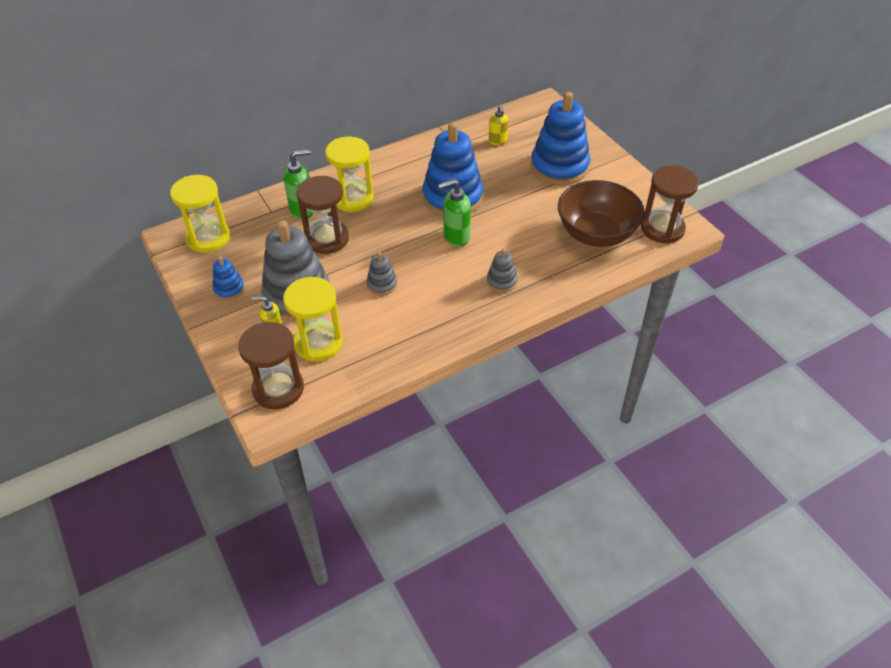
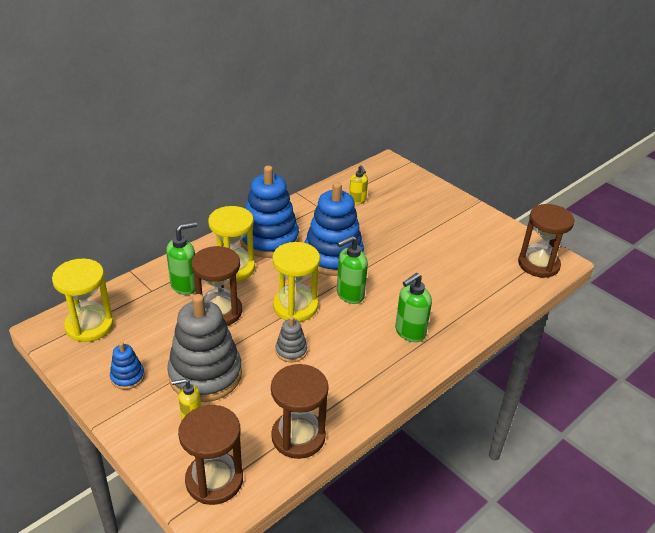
camera: 15 degrees left, 10 degrees down
yellow hourglass [283,277,343,362] -> yellow hourglass moved to [272,242,320,322]
grey stacking toy [487,249,517,292] -> green soap dispenser [395,273,432,342]
blue stacking toy [531,92,590,185] -> blue stacking toy moved to [240,166,299,258]
brown bowl [558,180,645,247] -> none
none -> brown hourglass [271,364,329,459]

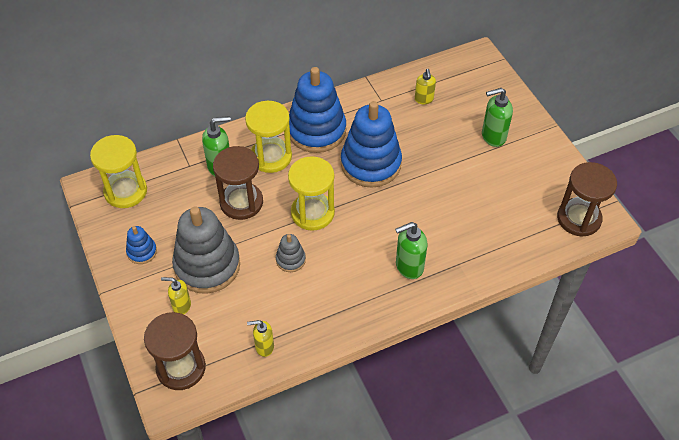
camera: 20 degrees right, 15 degrees up
brown hourglass [271,364,329,459] -> yellow soap dispenser [247,320,274,357]
green soap dispenser [337,236,368,304] -> green soap dispenser moved to [482,88,513,147]

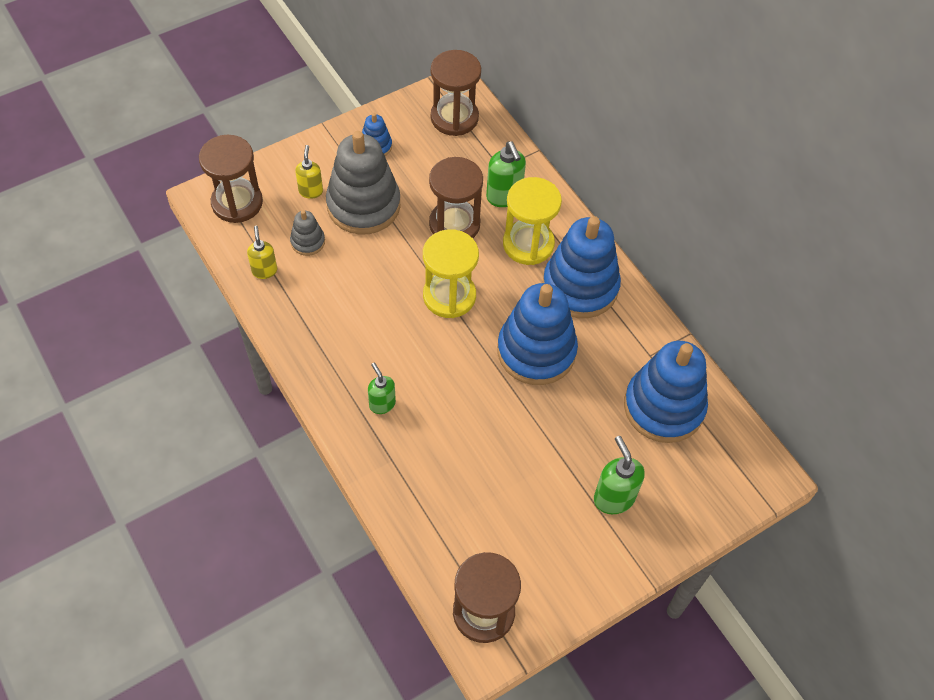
camera: 80 degrees right, 5 degrees up
yellow hourglass [90,135,147,208] -> brown hourglass [431,50,481,136]
grey stacking toy [276,234,306,272] -> grey stacking toy moved to [290,210,325,256]
green soap dispenser [395,222,427,279] -> green soap dispenser [368,363,396,414], size x0.66
yellow soap dispenser [415,69,436,104] -> blue stacking toy [624,341,708,443]

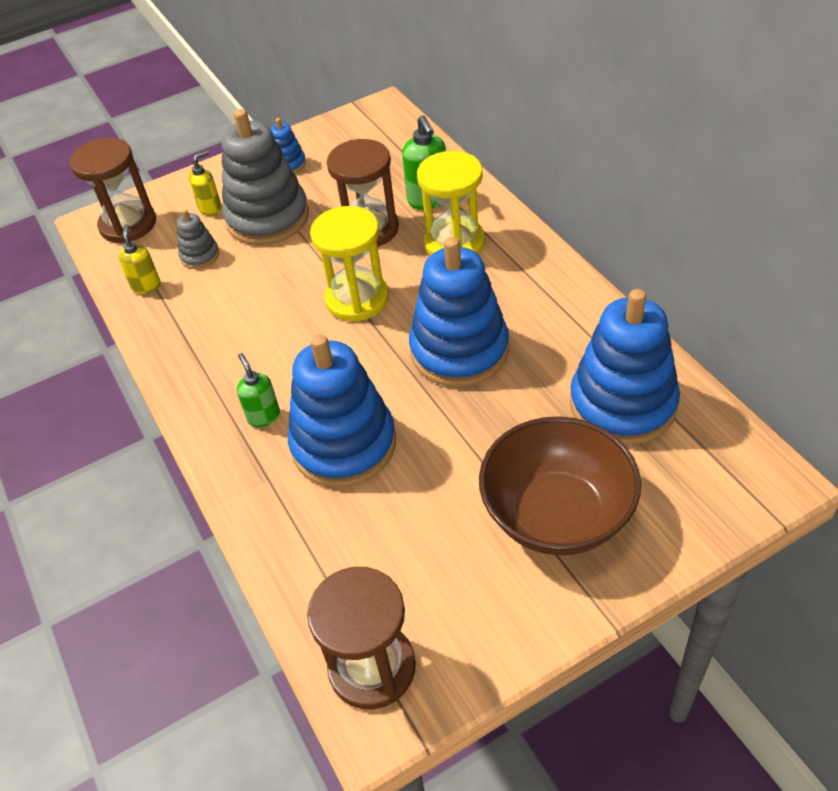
camera: 10 degrees right, 10 degrees down
yellow soap dispenser [295,145,323,199] -> yellow soap dispenser turned 45 degrees clockwise [188,150,222,216]
brown hourglass [431,50,481,136] -> none
blue stacking toy [543,216,621,318] -> blue stacking toy moved to [288,334,396,487]
green soap dispenser [594,436,645,514] -> brown bowl [479,417,641,555]

